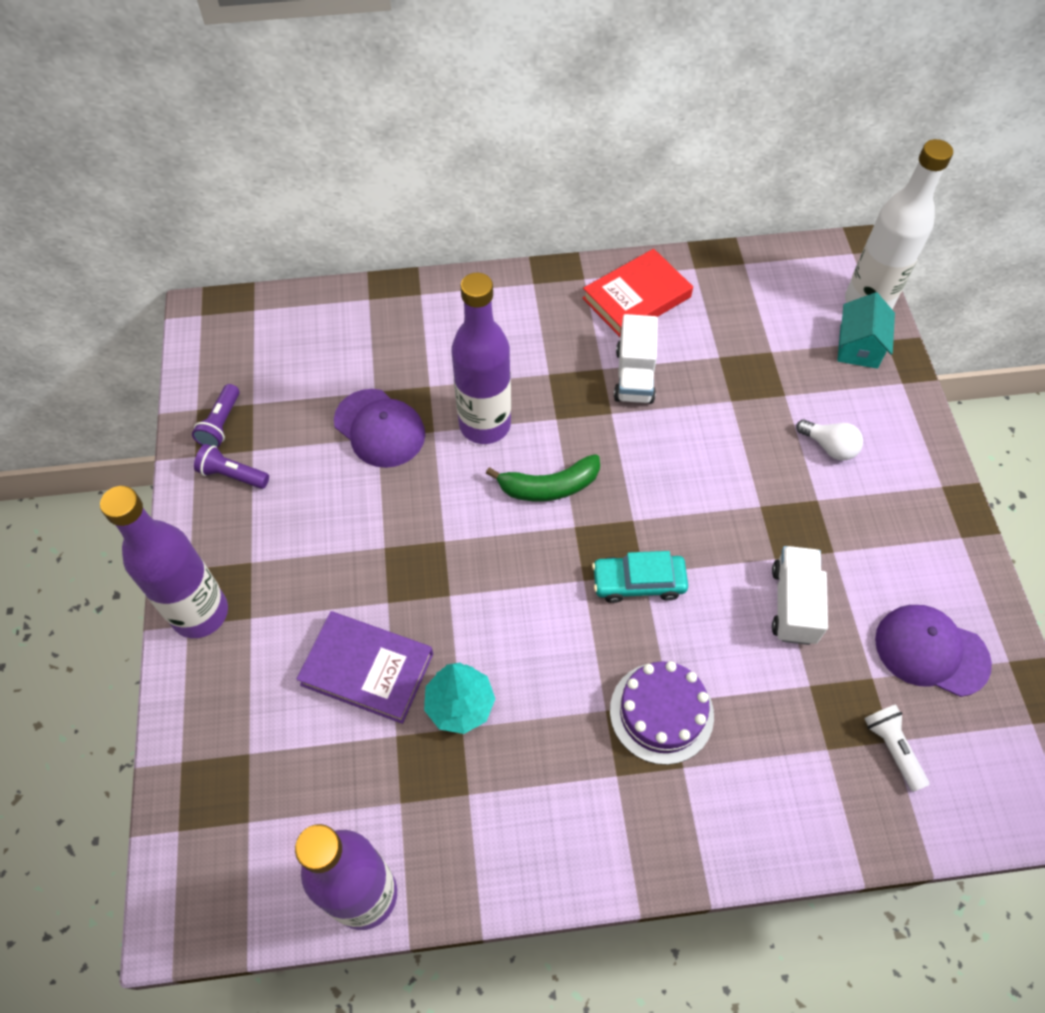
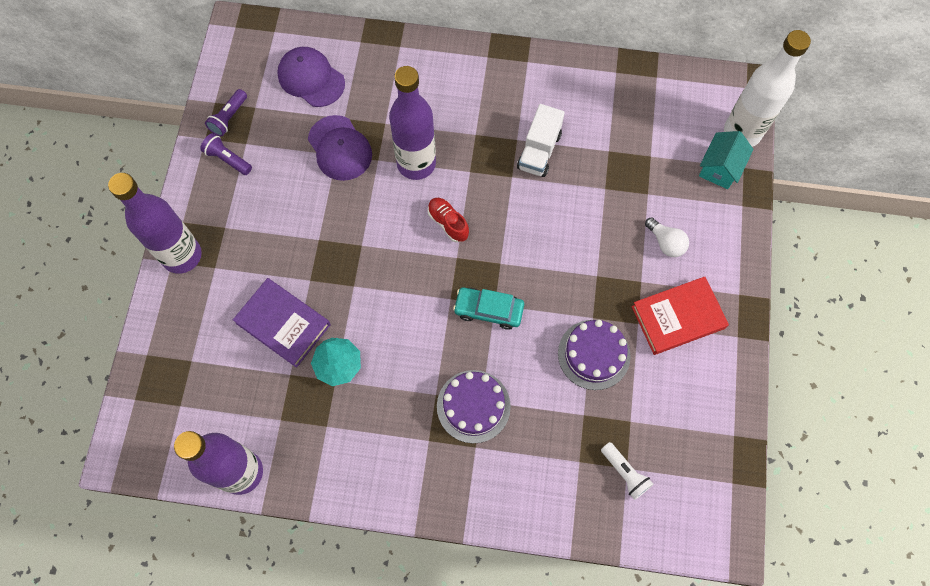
camera: 15 degrees right, 10 degrees up
green banana [486,454,600,501] -> red shoe [428,198,469,242]
red book [583,249,693,337] -> red book moved to [632,277,729,355]
white truck [772,546,828,645] -> purple cake [558,320,631,390]
white flashlight [864,704,929,792] -> white flashlight turned 150 degrees clockwise [601,442,653,500]
purple cap [875,605,992,697] -> purple cap moved to [277,47,345,107]

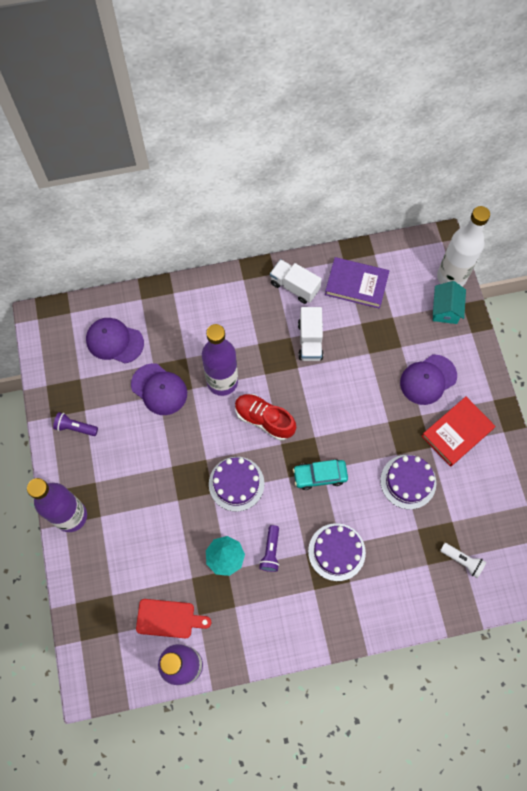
camera: 20 degrees left, 0 degrees up
purple flashlight [205,89,247,136] -> purple flashlight moved to [259,525,279,572]
purple book [233,278,330,368] -> purple book moved to [325,257,389,309]
red shoe [428,198,469,242] -> red shoe [235,394,296,441], size x1.54
white light bulb [645,217,689,257] -> purple cap [400,355,457,405]
none -> red cutting board [136,599,211,638]
none -> purple cake [209,457,264,512]
none -> white truck [270,259,322,304]

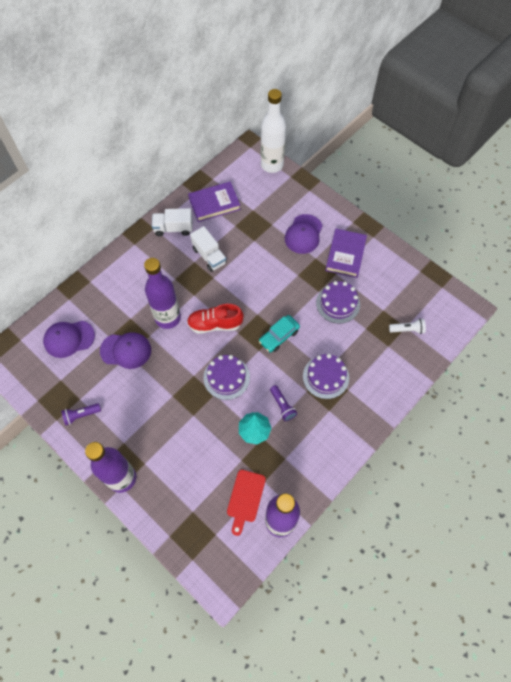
camera: 35 degrees left, 5 degrees down
red cutting board [136,599,211,638] -> red cutting board turned 135 degrees clockwise [227,470,266,536]
red book [422,397,495,467] -> purple book [325,229,367,278]
turquoise house [433,281,466,324] -> none

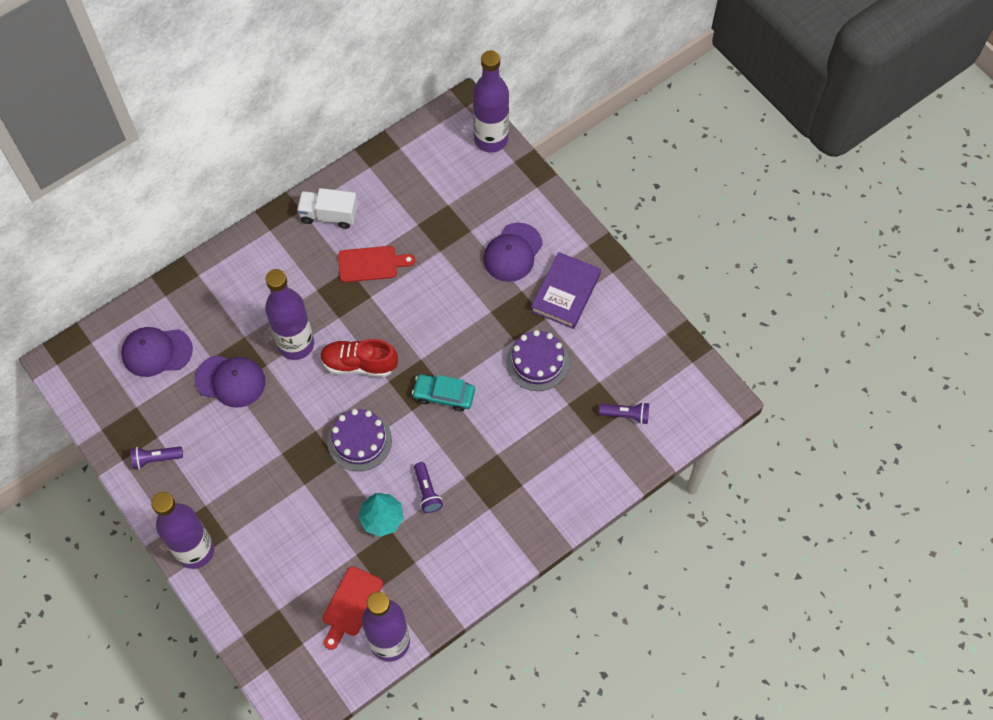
camera: 10 degrees right, 0 degrees up
purple book [188,182,241,222] -> none
white truck [190,226,227,272] -> red cutting board [338,246,416,282]
turquoise car [259,315,300,353] -> turquoise car turned 45 degrees clockwise [412,374,475,412]
white bottle [261,89,286,173] -> purple bottle [473,50,509,152]
purple cake [303,354,349,399] -> none
white flashlight [389,318,426,334] -> purple flashlight [599,402,649,424]

